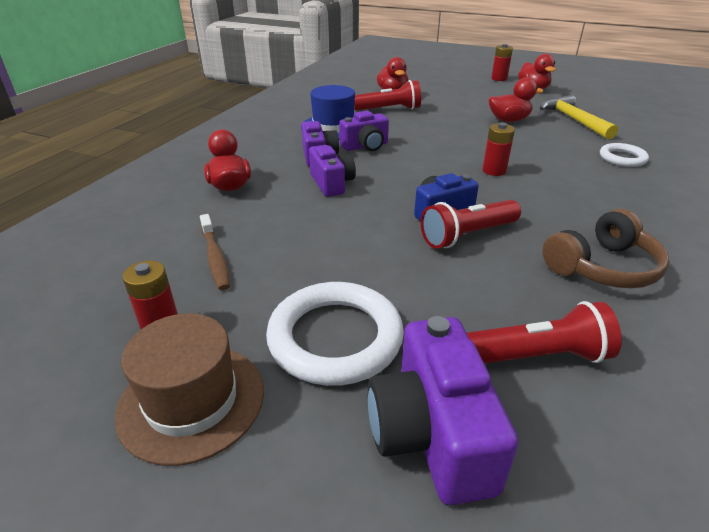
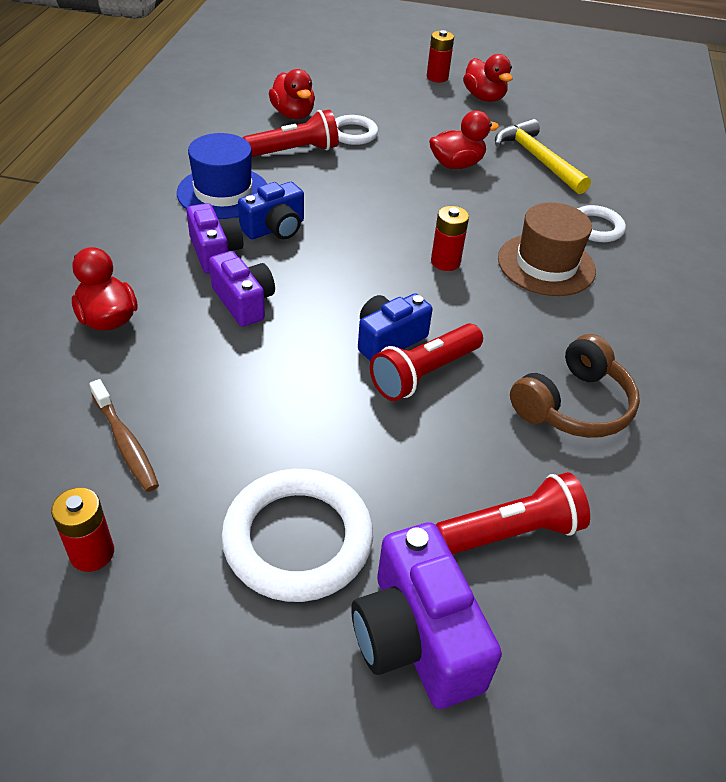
camera: 15 degrees left, 10 degrees up
brown hat [115,313,264,466] -> brown hat moved to [498,202,596,296]
purple camera [339,111,389,151] -> blue camera [238,182,304,240]
none -> white ring [335,115,378,145]

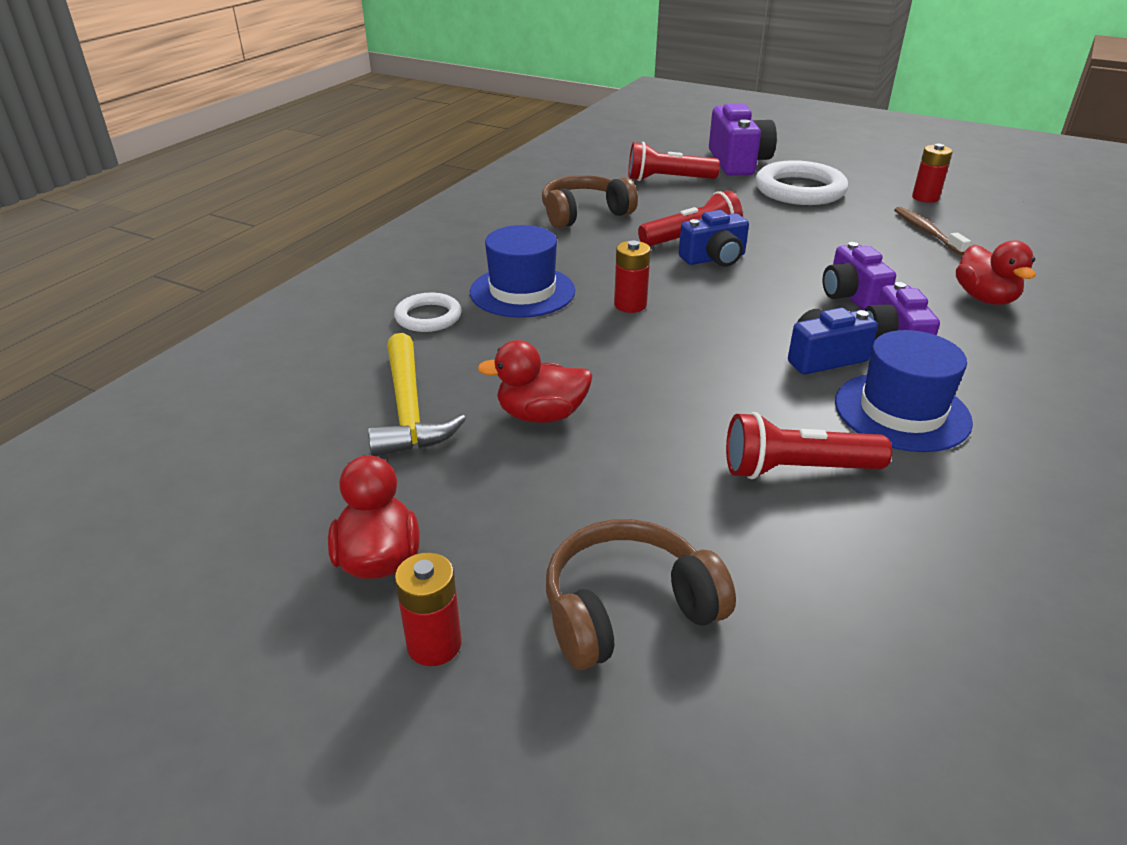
camera: 160 degrees left, 10 degrees down
red duck [269,69,315,119] -> none
white ring [335,115,378,145] -> none
brown hat [498,202,596,296] -> blue hat [470,225,575,318]
none -> brown headphones [546,519,736,670]

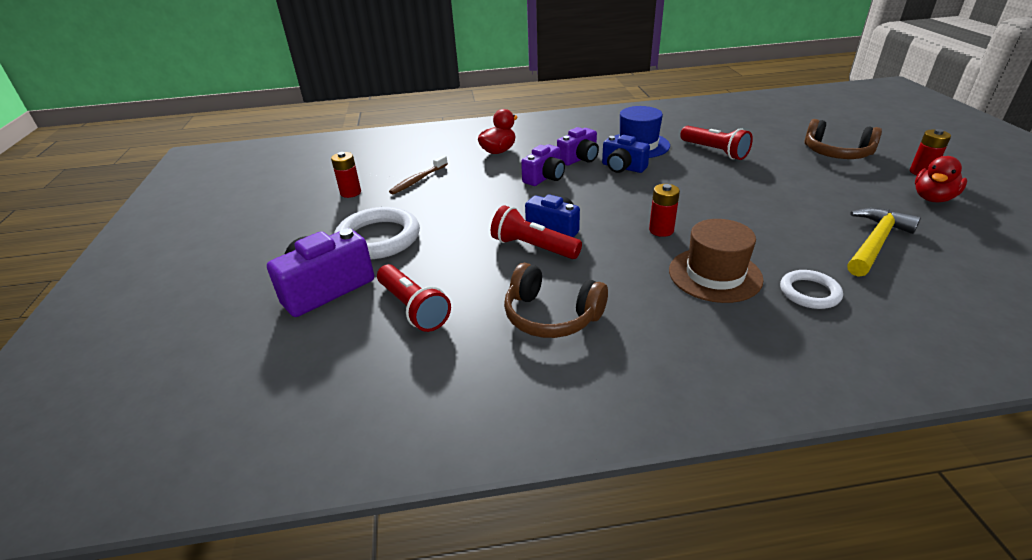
camera: 125 degrees left, 0 degrees up
blue hat [470,225,575,318] -> brown hat [669,219,764,303]
red duck [478,340,593,423] -> none

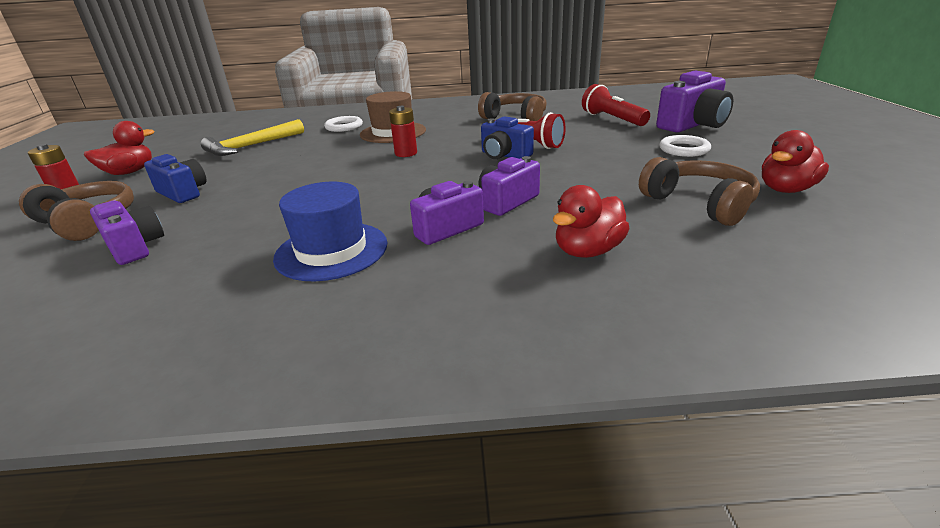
camera: 175 degrees left, 5 degrees down
red battery [331,152,361,198] -> red duck [762,130,829,193]
white ring [334,207,420,259] -> white ring [659,135,711,157], size x0.56
brown toothbrush [389,155,448,194] -> brown headphones [639,157,760,226]
blue camera [602,135,650,173] -> blue camera moved to [144,154,206,203]
red flashlight [680,126,753,160] -> none
none -> purple camera [90,200,164,265]

